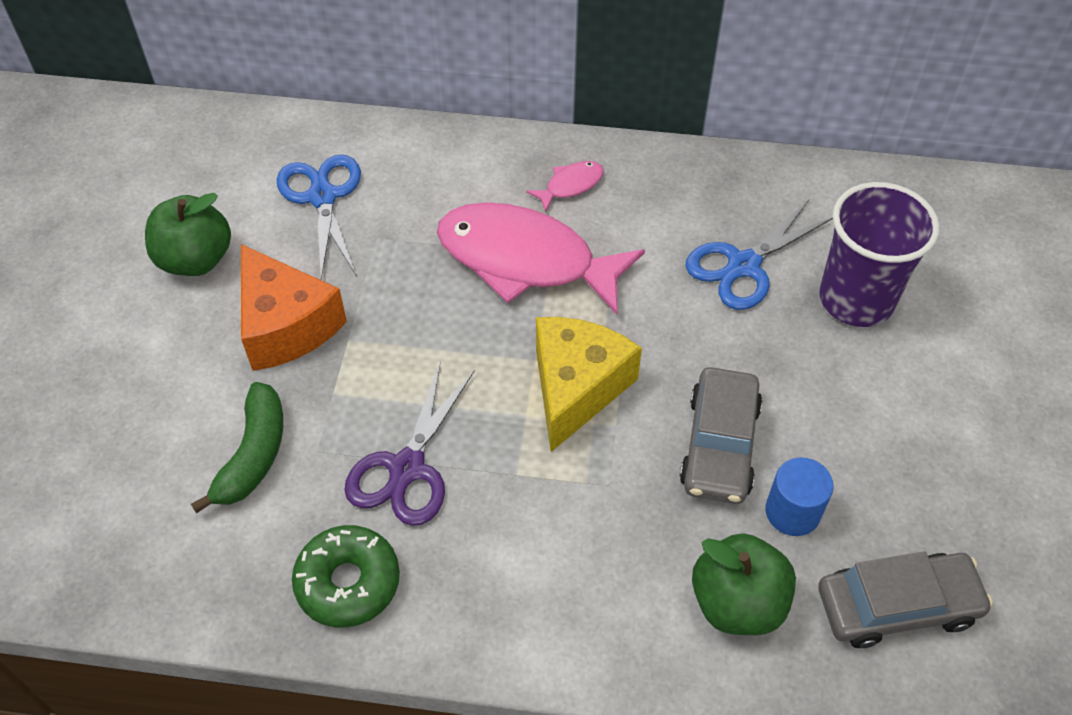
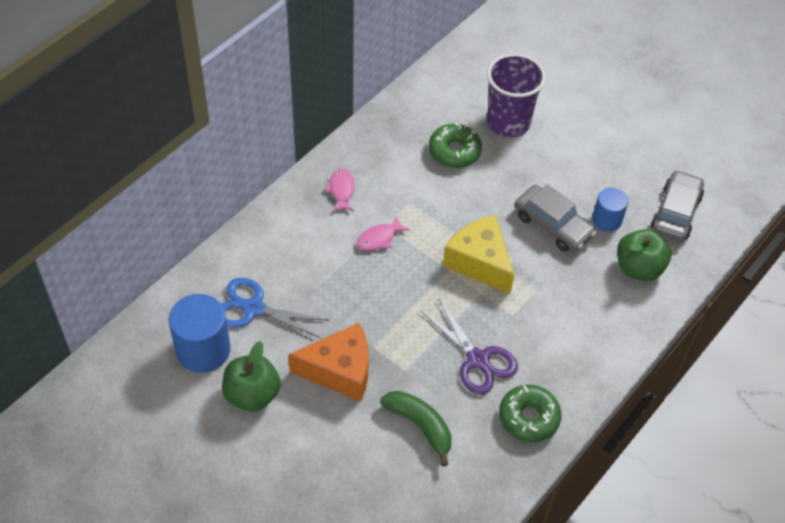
camera: 60 degrees left, 0 degrees up
pink fish [437,202,645,315] -> pink fish [357,215,409,251], size x0.42
blue scissors [685,200,833,310] -> green donut [429,123,482,168]
none -> blue cylinder [169,294,231,373]

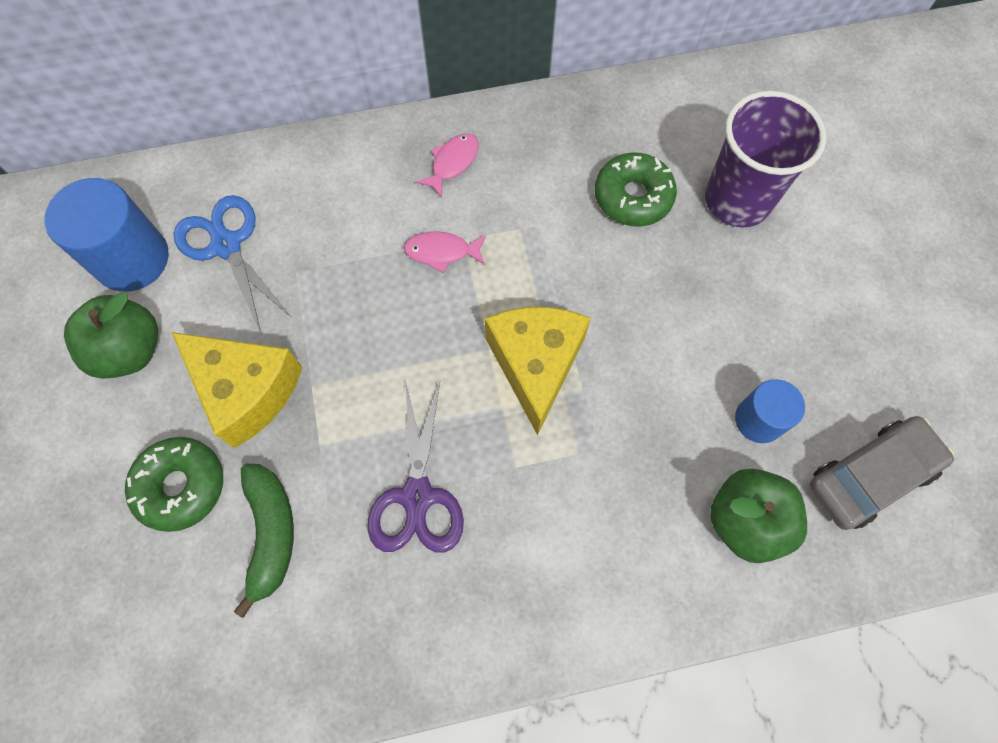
camera: 40 degrees right, 15 degrees up
orange cheese [288,323,369,402] -> yellow cheese [172,332,302,448]
green donut [499,384,562,443] -> green donut moved to [125,437,223,532]
grey car [514,184,596,252] -> none

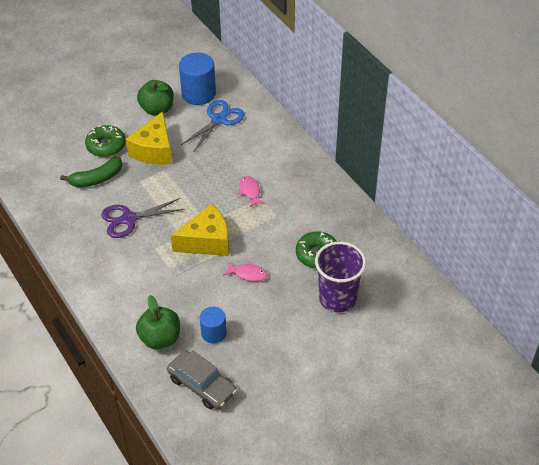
camera: 70 degrees right, 20 degrees down
pink fish [416,133,479,198] -> pink fish moved to [223,262,268,282]

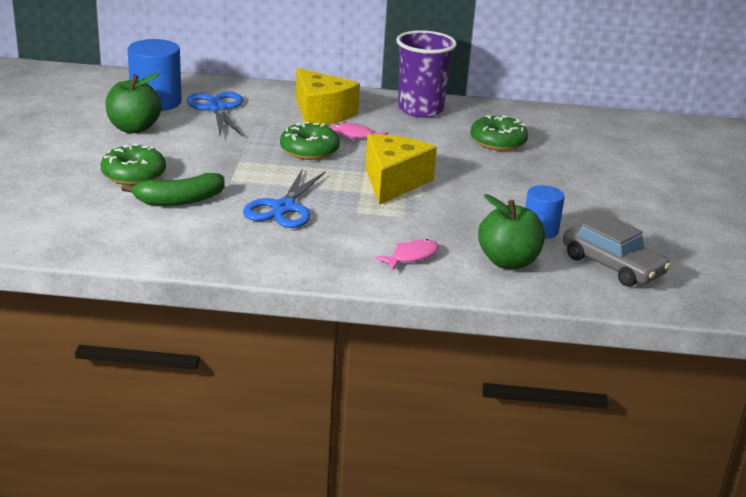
camera: 55 degrees left, 20 degrees down
green banana [60,157,122,187] -> green banana turned 60 degrees clockwise [121,173,224,206]
purple scissors [101,198,185,238] -> blue scissors [243,168,326,228]
yellow cheese [125,111,172,165] -> yellow cheese moved to [296,68,360,125]
grey car [167,350,237,409] -> grey car turned 60 degrees clockwise [563,213,671,287]
pink fish [223,262,268,282] -> pink fish moved to [375,239,439,270]
purple cup [315,242,366,313] -> purple cup moved to [396,30,457,118]
none -> green donut [280,122,340,160]

